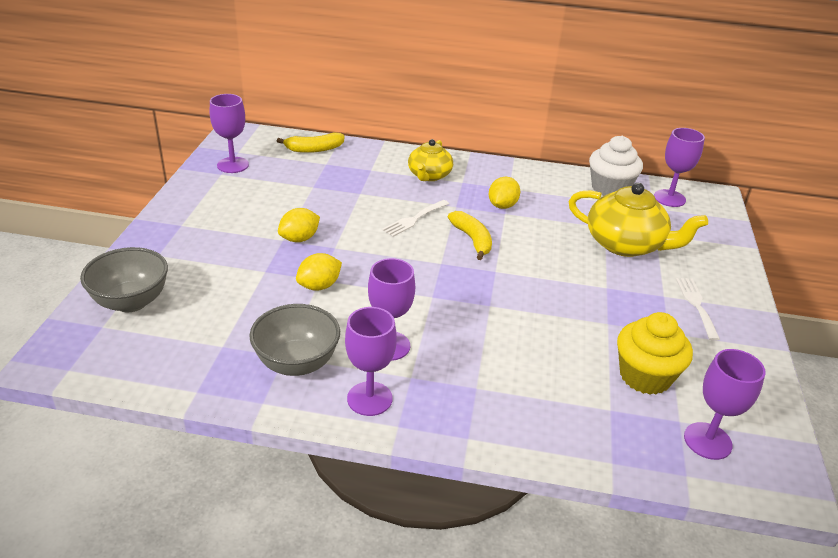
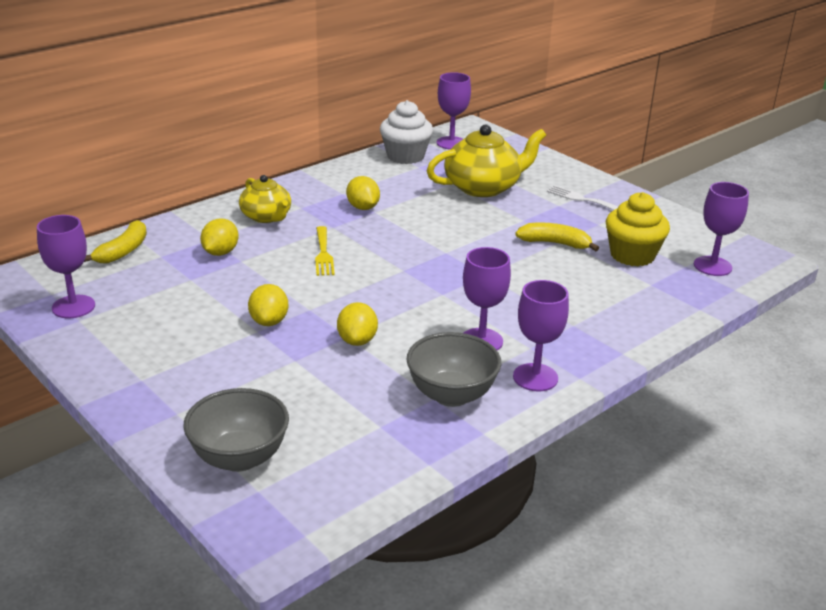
camera: 50 degrees left, 5 degrees down
white fork [382,200,449,237] -> yellow fork [315,226,335,276]
yellow banana [448,211,492,260] -> yellow banana moved to [515,223,599,251]
none -> yellow lemon [200,218,239,256]

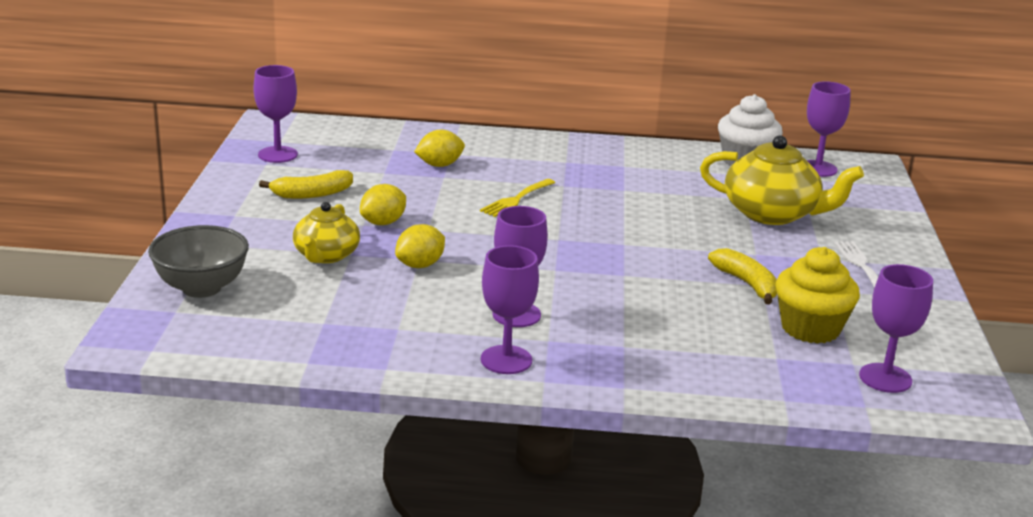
camera: 45 degrees right, 5 degrees down
yellow banana [84,220,147,263] -> yellow banana moved to [259,170,353,199]
yellow teapot [239,175,291,223] -> yellow teapot moved to [293,202,360,263]
yellow lemon [346,176,380,210] -> none
grey bowl [407,332,501,407] -> none

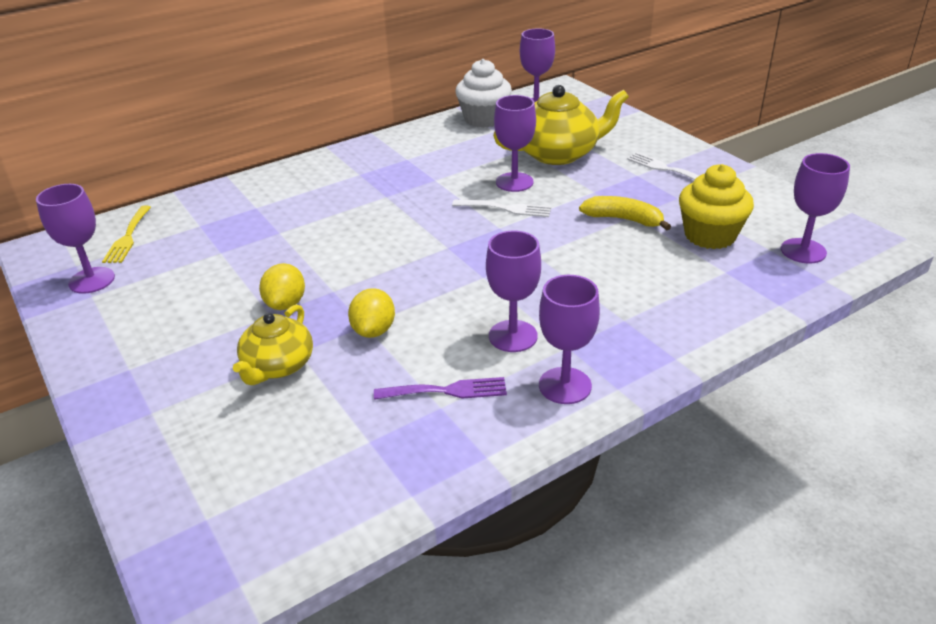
camera: 35 degrees left, 10 degrees up
grey bowl [148,225,249,298] -> none
yellow banana [259,170,353,199] -> none
yellow teapot [293,202,360,263] -> yellow teapot turned 45 degrees clockwise [233,304,313,385]
yellow lemon [414,130,465,167] -> none
yellow fork [480,179,555,217] -> yellow fork moved to [102,206,151,263]
none -> purple fork [374,377,507,400]
none -> white fork [452,200,551,217]
none -> purple goblet [494,95,536,192]

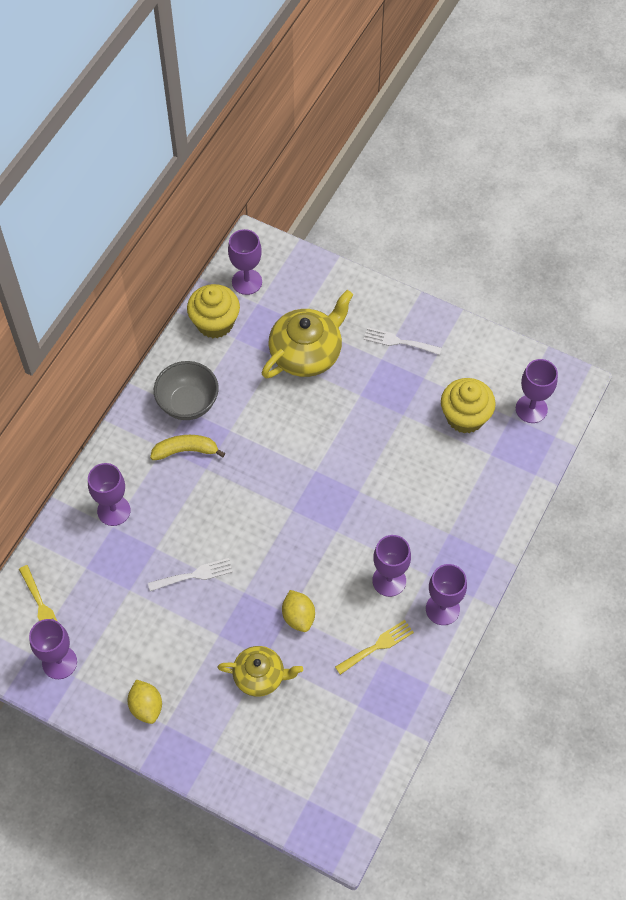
camera: 30 degrees left, 25 degrees up
yellow teapot [233,304,313,385] -> yellow teapot turned 75 degrees counterclockwise [217,646,303,697]
yellow lemon [259,263,305,310] -> yellow lemon moved to [128,680,162,724]
purple fork [374,377,507,400] -> yellow fork [335,620,414,675]
white fork [452,200,551,217] -> white fork moved to [148,558,233,591]
white cupcake [455,59,512,128] -> yellow cupcake [187,284,240,338]
purple goblet [494,95,536,192] -> purple goblet moved to [88,463,131,526]
yellow banana [579,196,671,230] -> yellow banana moved to [150,435,225,460]
none -> grey bowl [154,361,219,420]

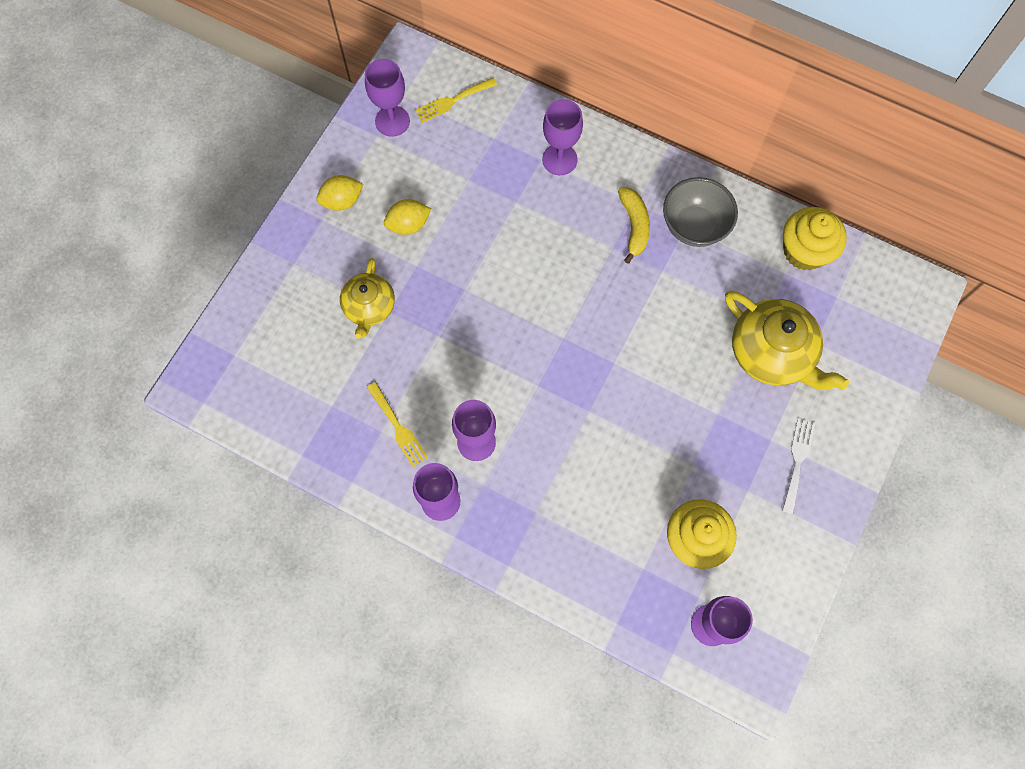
camera: 90 degrees right, 10 degrees up
white fork [148,558,233,591] -> none
purple goblet [228,229,262,295] -> none
yellow lemon [282,590,315,632] -> yellow lemon moved to [384,199,431,235]

